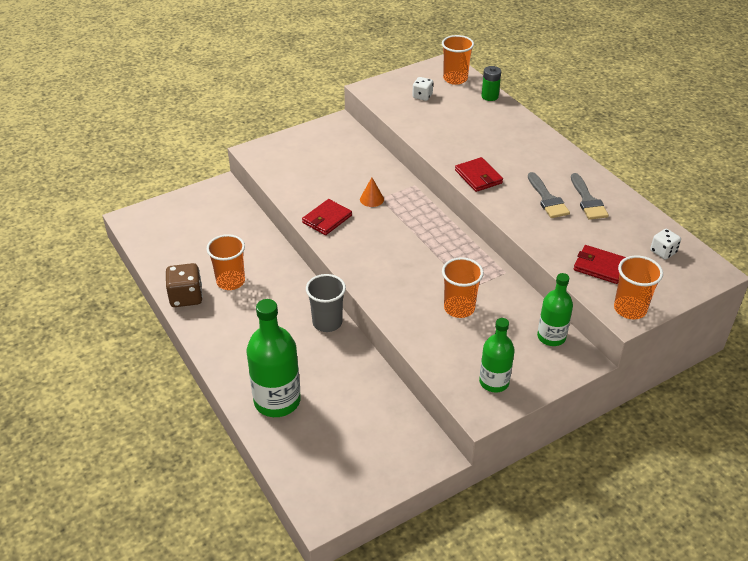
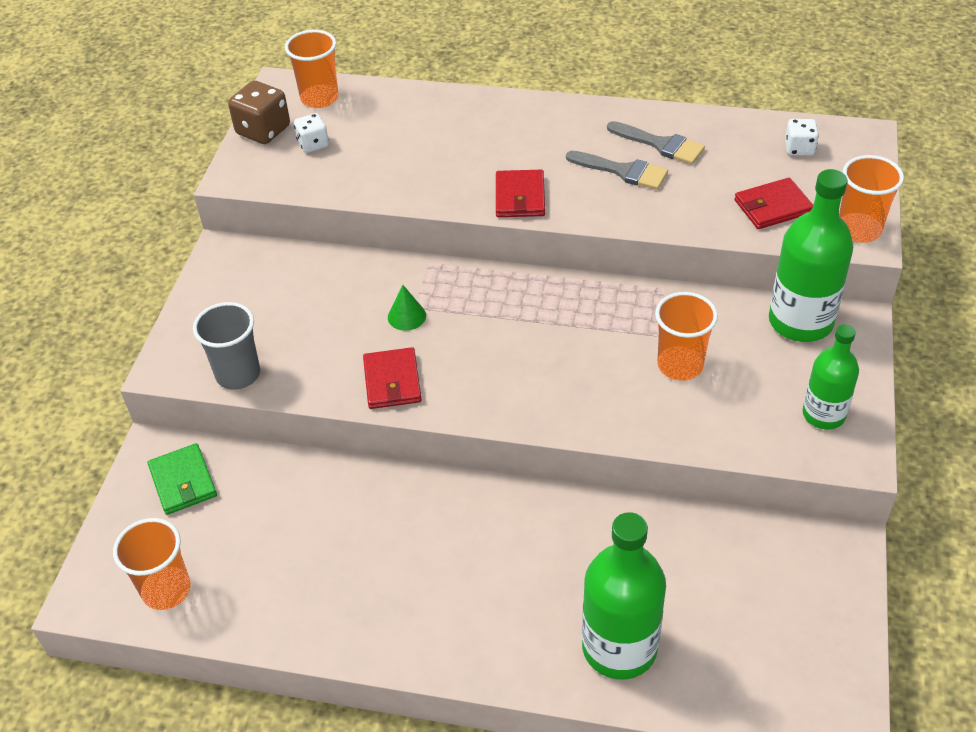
camera: 45 degrees left, 5 degrees up
brown dice [166,263,203,307] -> brown dice moved to [228,81,290,144]
orange cup [206,234,245,290] -> orange cup moved to [113,518,191,610]
grey cup [306,274,346,332] -> grey cup moved to [193,302,260,390]
orange cone [360,177,384,207] -> green cone [388,285,426,331]
red wallet [455,157,503,192] -> red wallet turned 75 degrees clockwise [496,170,545,217]
green battery [481,66,501,101] -> none
green bottle [537,273,573,346] -> green bottle [769,169,853,342], size x1.61
none -> green wallet [148,443,217,515]

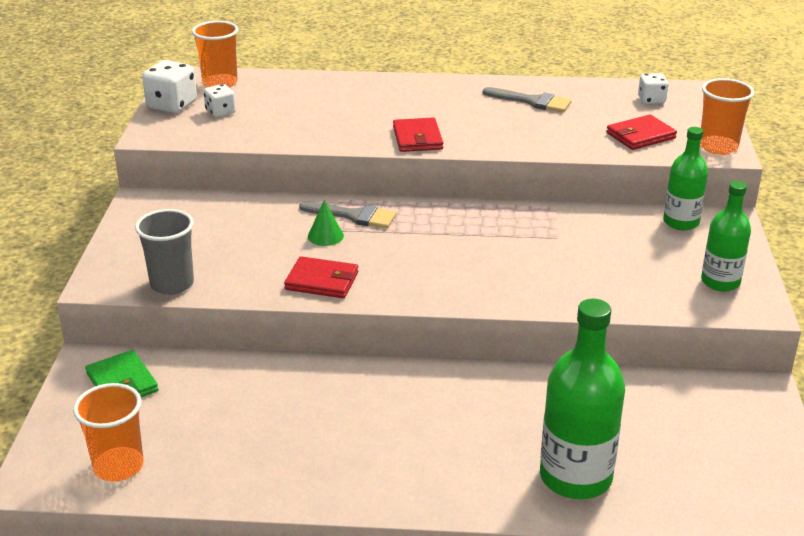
camera: 10 degrees left, 15 degrees down
brown dice [228,81,290,144] -> white dice [142,60,197,113]
red wallet [363,347,422,409] -> red wallet turned 60 degrees counterclockwise [284,256,358,298]
grey brush [566,151,668,190] -> grey brush moved to [299,201,397,228]
orange cup [655,292,718,381] -> none
green bottle [769,169,853,342] -> green bottle [663,127,708,230], size x0.62

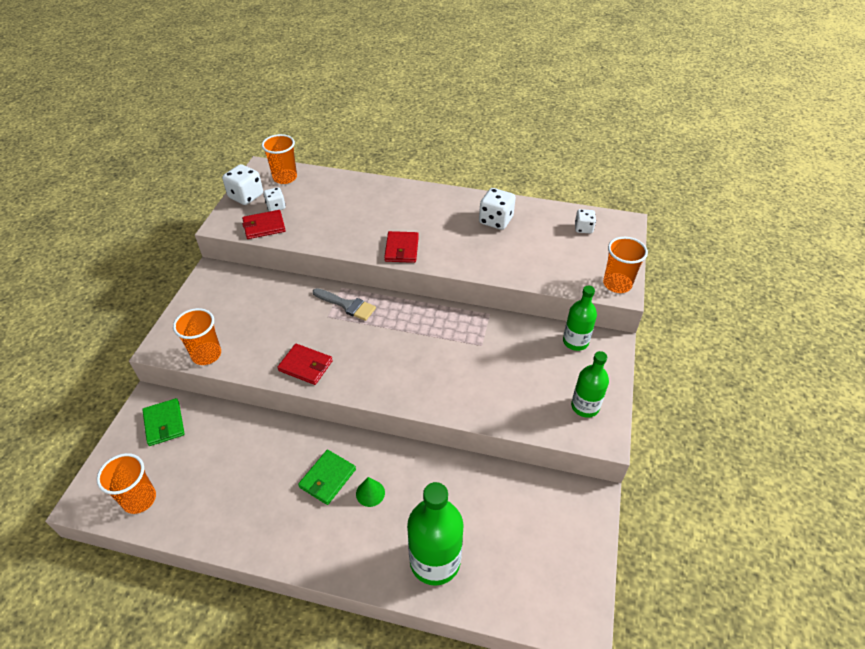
camera: 10 degrees right, 15 degrees up
grey cup [135,209,194,295] -> orange cup [173,308,221,365]
green cone [308,200,344,246] -> green cone moved to [356,477,385,507]
grey brush [483,87,572,112] -> white dice [479,188,516,230]
red wallet [606,114,677,150] -> red wallet moved to [242,210,286,239]
none -> green wallet [298,450,356,505]

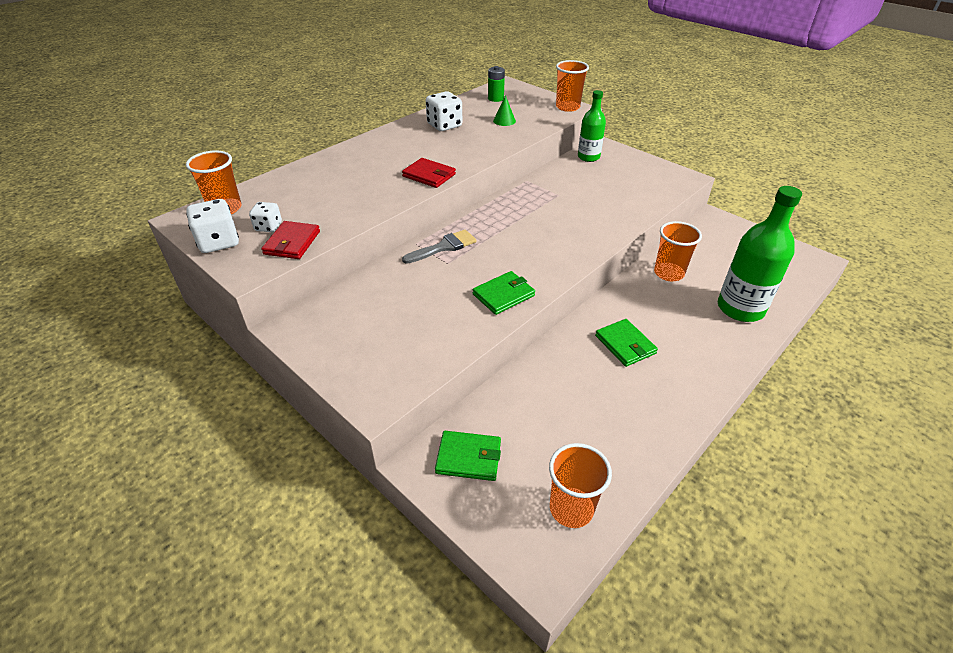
camera: 60 degrees left, 5 degrees down
orange cup [173,308,221,365] -> orange cup moved to [654,221,702,281]
red wallet [277,344,333,385] -> green wallet [472,271,535,315]
green cone [356,477,385,507] -> green cone moved to [493,95,516,126]
green bottle [571,351,609,418] -> none
white dice [575,209,596,234] -> green battery [488,66,505,102]

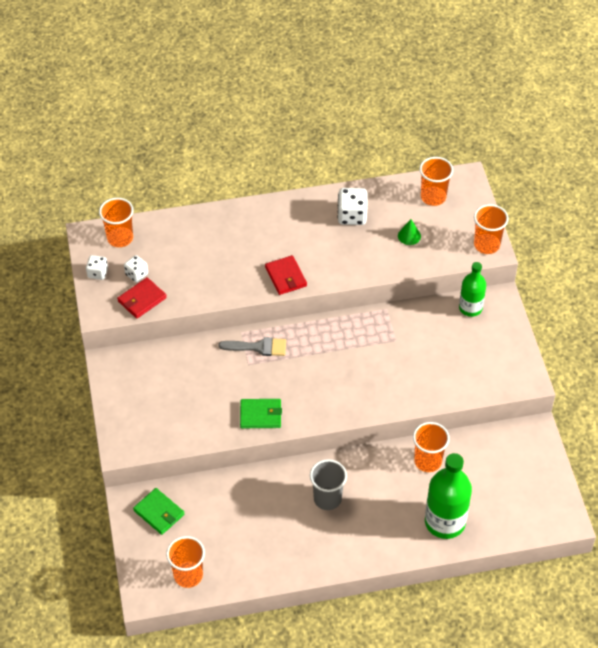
camera: 35 degrees right, 10 degrees up
white dice [186,199,239,253] -> white dice [86,255,108,280], size x0.62
green battery [488,66,505,102] -> orange cup [419,157,453,206]
green wallet [595,319,658,367] -> grey cup [310,459,347,510]

